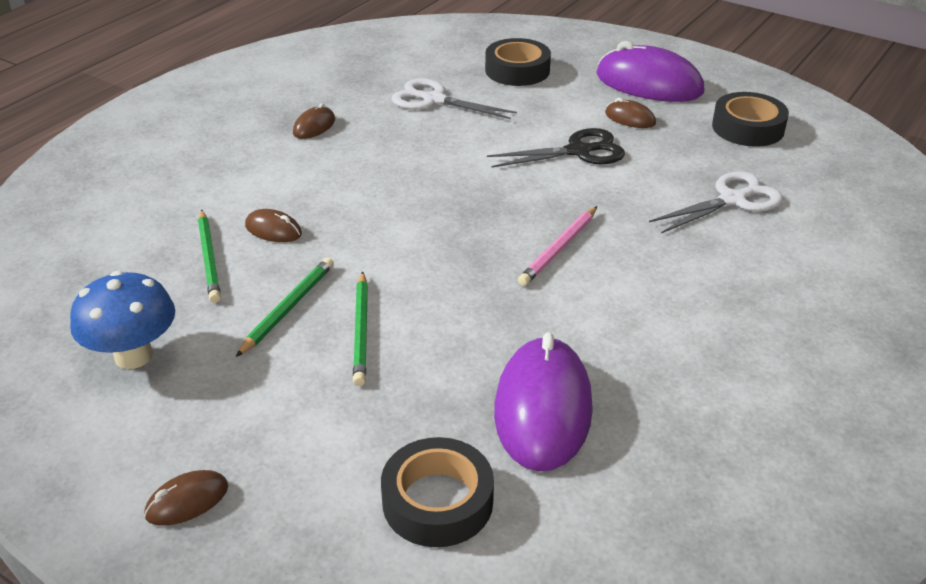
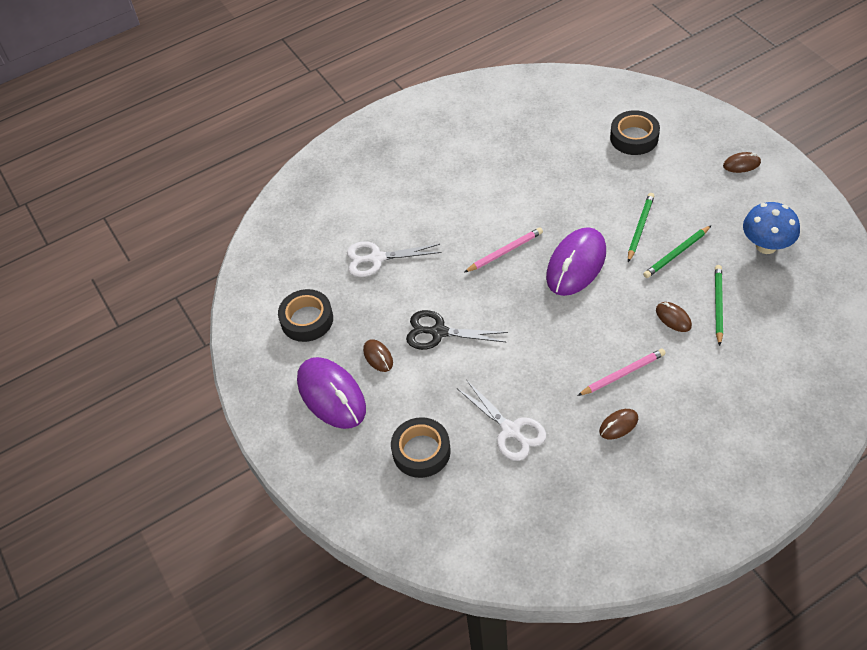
camera: 150 degrees left, 15 degrees up
purple mouse [494,332,593,471] -> purple mouse moved to [546,227,606,296]
none -> pink pencil [577,349,666,396]

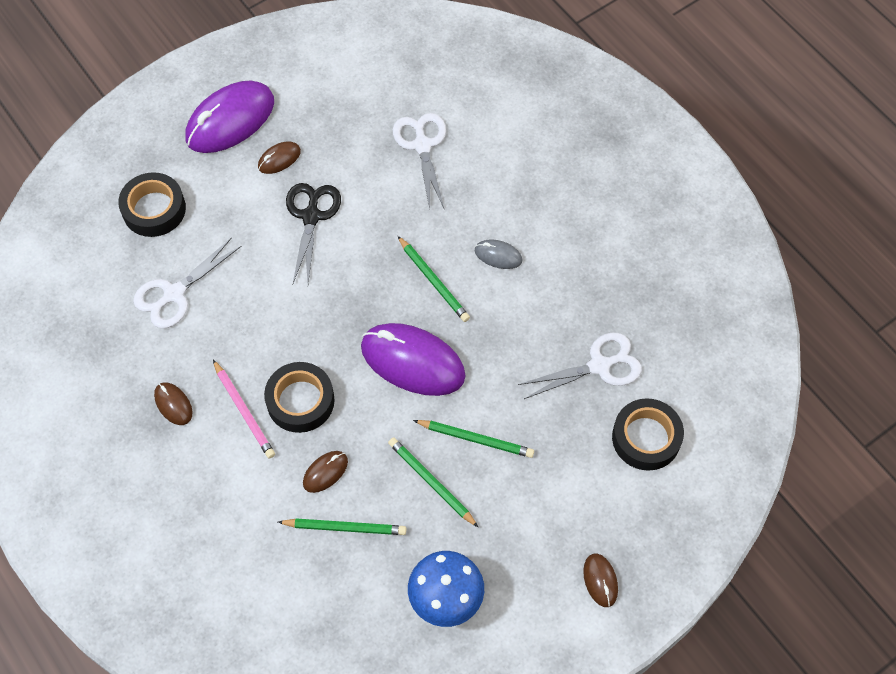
camera: 80 degrees right, 10 degrees up
black tape [278,289,333,342] -> black tape moved to [264,362,334,433]
pink pencil [465,227,543,272] -> green pencil [398,236,470,322]
none -> grey mouse [475,239,522,269]
none -> white scissors [518,333,642,399]

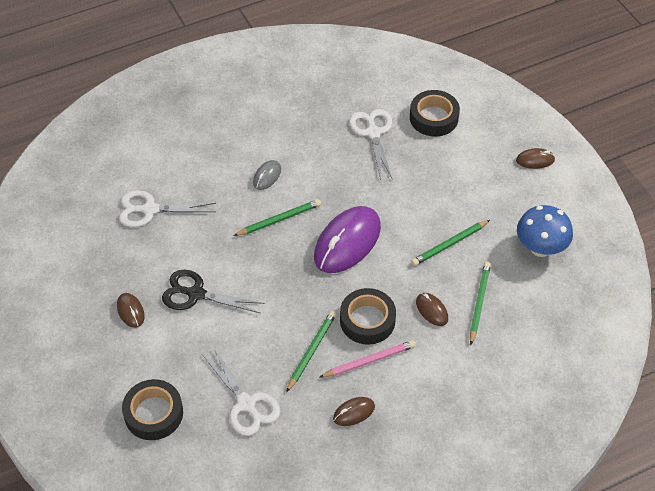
camera: 80 degrees left, 10 degrees down
purple mouse [185,81,274,153] -> none
green pencil [413,420,534,458] -> green pencil moved to [286,311,336,393]

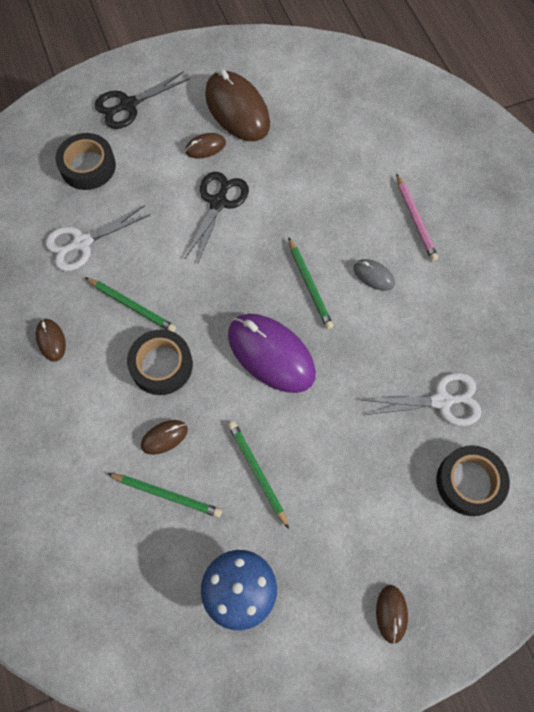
camera: 95 degrees right, 15 degrees up
white scissors [119,190,216,227] -> none
pink pencil [319,340,416,378] -> pink pencil moved to [396,174,438,261]
none -> black scissors [95,71,190,129]
none -> brown mouse [205,69,270,141]

